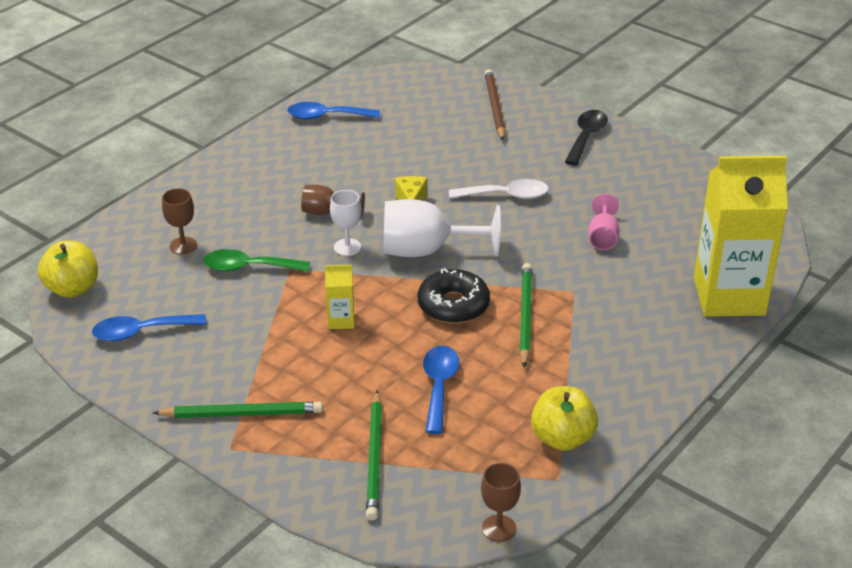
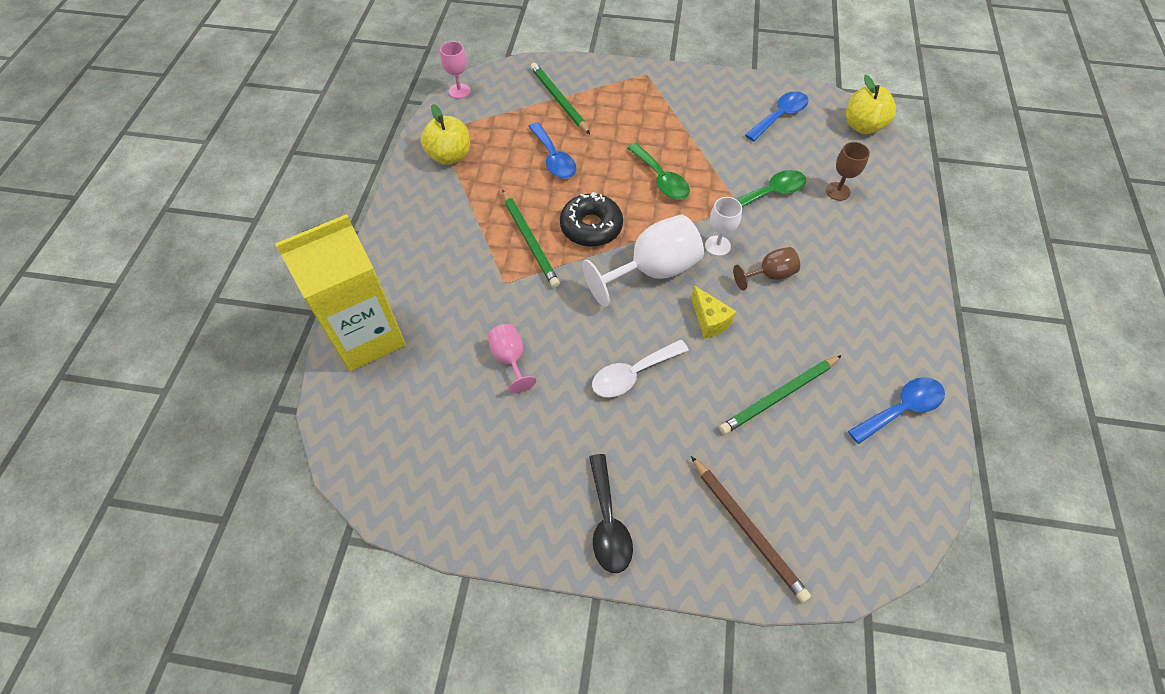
camera: 150 degrees right, 20 degrees up
green pencil [153,402,323,418] -> green pencil moved to [719,355,842,435]
yellow carton [325,265,354,329] -> green spoon [627,143,690,199]
brown goblet [481,463,521,542] -> pink goblet [440,41,471,99]

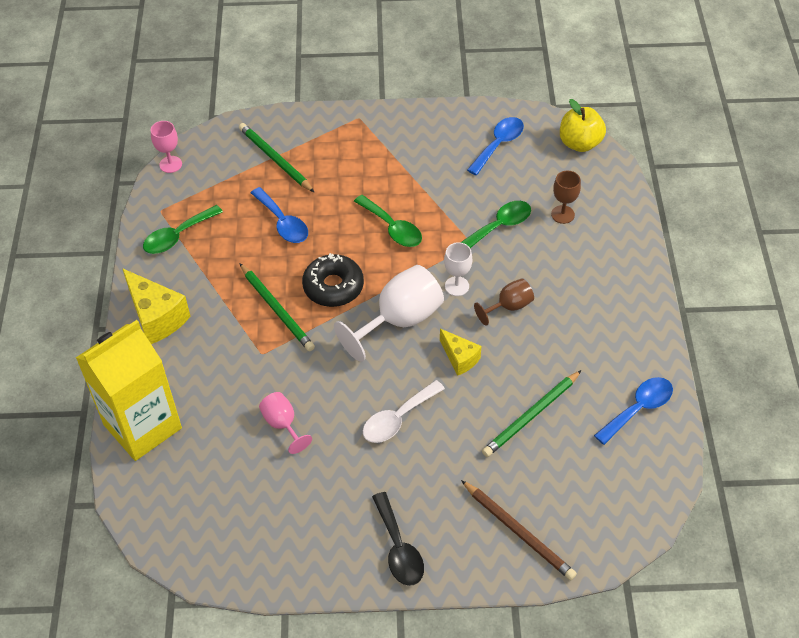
camera: 10 degrees left, 5 degrees down
yellow apple [421,104,470,165] -> green spoon [143,205,223,254]
none -> yellow cheese [122,268,191,344]

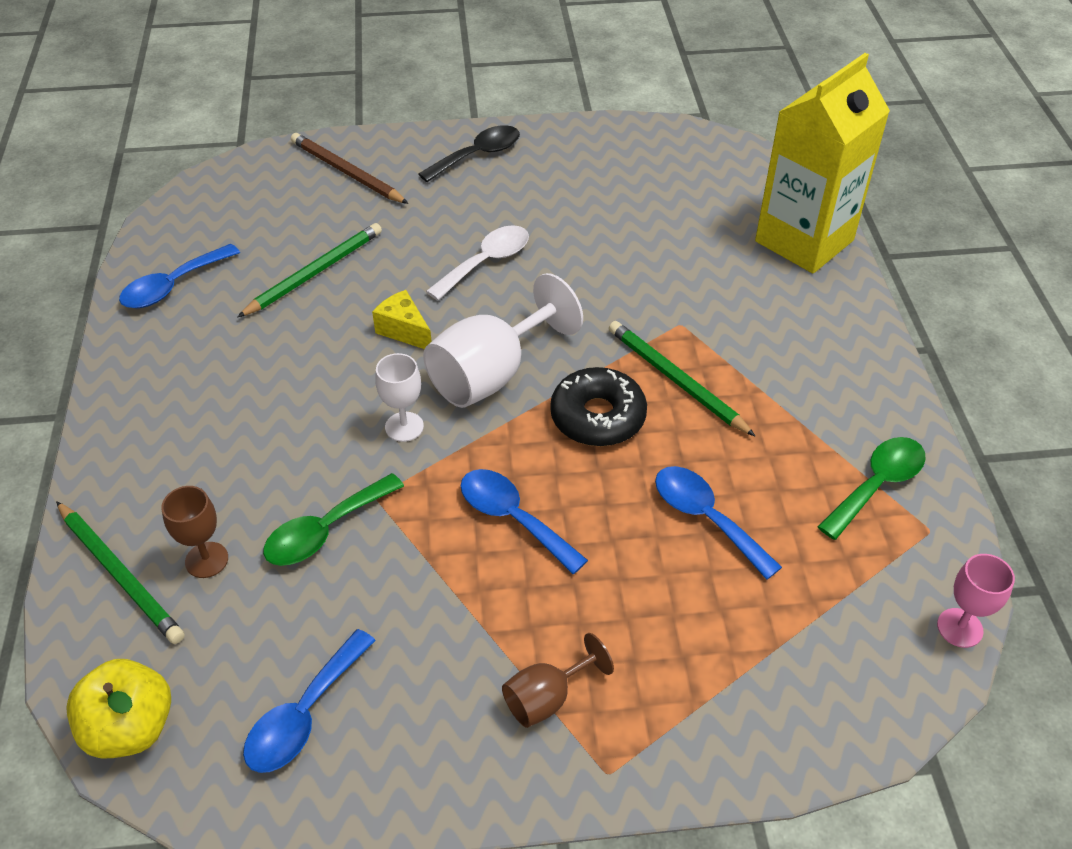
camera: 175 degrees right, 5 degrees down
yellow cheese [122,268,191,344] -> none
green pencil [239,123,314,192] -> green pencil moved to [56,501,185,644]
pink goblet [259,392,312,454] -> none
green spoon [354,195,422,247] -> blue spoon [461,469,588,574]
black spoon [372,492,424,586] -> black spoon turned 75 degrees clockwise [419,125,520,182]
brown goblet [474,278,534,325] -> brown goblet moved to [502,633,614,728]

